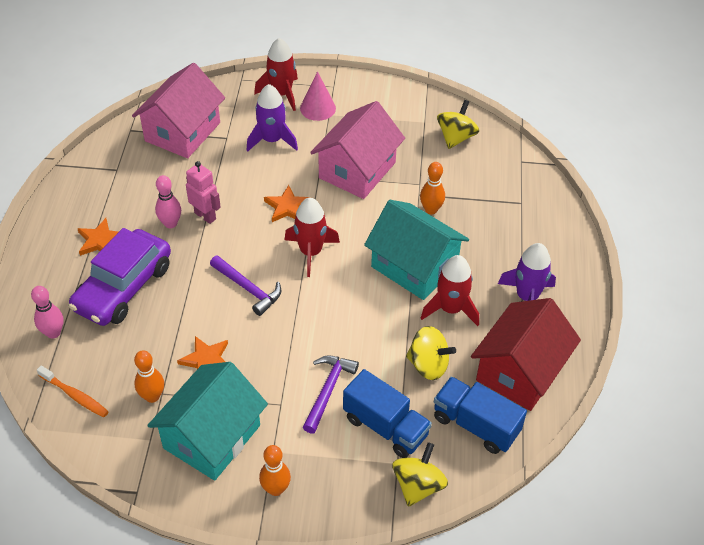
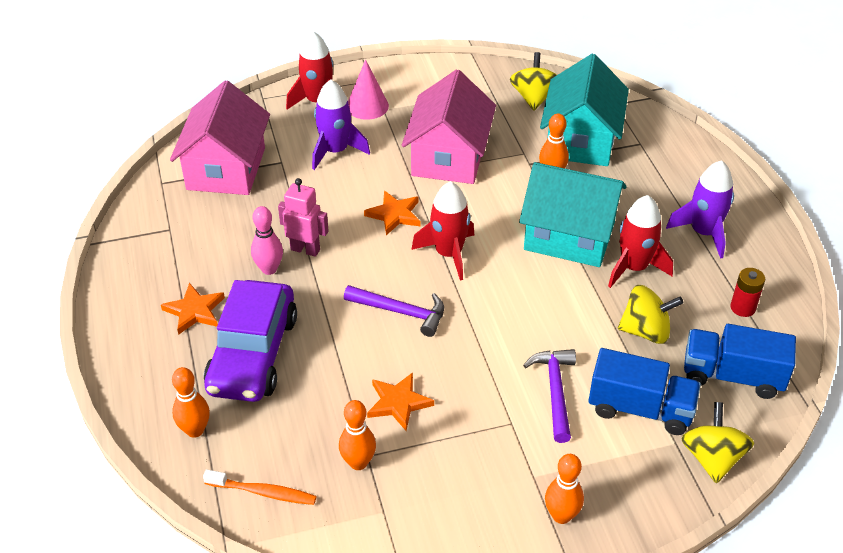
camera: 20 degrees left, 5 degrees down
pink bowling pin [31,286,63,339] -> orange bowling pin [172,367,210,438]
turquoise house [147,362,268,481] -> turquoise house moved to [540,54,629,166]
red house [471,298,581,411] -> red battery [730,268,765,317]

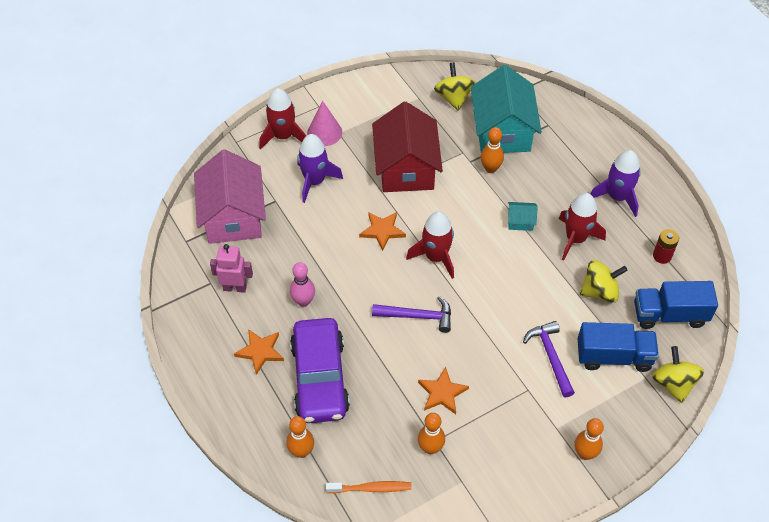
camera: 15 degrees left, 10 degrees up
pink robot [278,178,328,257] -> pink robot moved to [210,244,253,293]
pink house [402,70,496,184] -> red house [372,102,443,192]
turquoise house [519,162,627,267] -> turquoise house [508,202,538,231], size x0.41

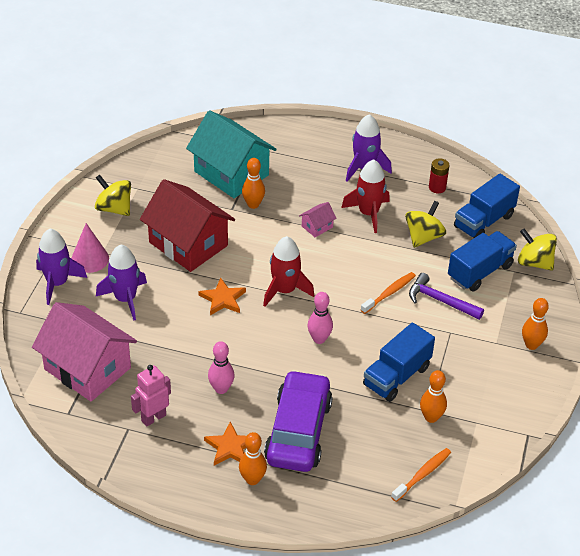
camera: 45 degrees left, 10 degrees down
red rocket [259,88,306,150] -> purple rocket [36,229,87,305]
orange bowling pin [286,416,314,458] -> orange bowling pin moved to [239,432,267,485]
purple car [290,318,350,423] -> purple car turned 120 degrees counterclockwise [264,370,333,472]
purple hammer [372,296,451,333] -> pink bowling pin [307,292,333,344]
orange star [418,367,469,415] -> blue truck [363,322,435,402]
yellow spinning top [434,62,476,111] -> yellow spinning top moved to [95,174,131,216]
turquoise house [508,202,538,231] -> pink house [299,202,337,237]
none -> orange toothbrush [361,272,416,314]

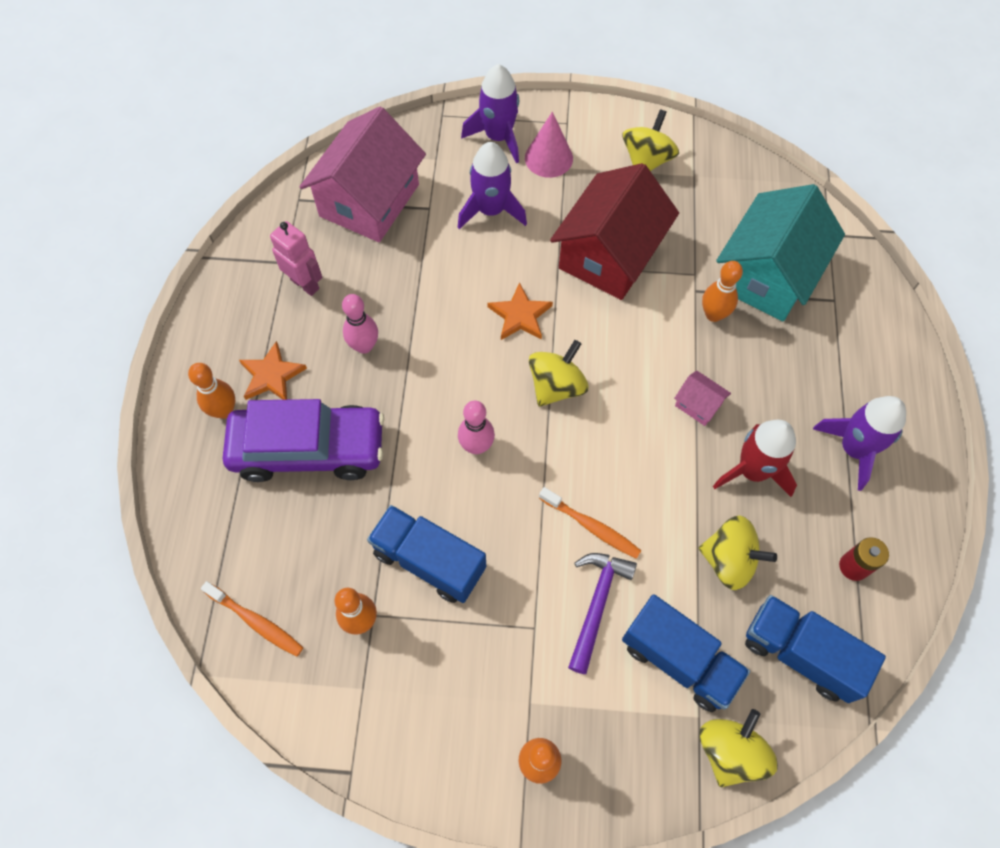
camera: 80 degrees right, 20 degrees up
red rocket [263,236,314,307] -> yellow spinning top [529,340,589,407]

